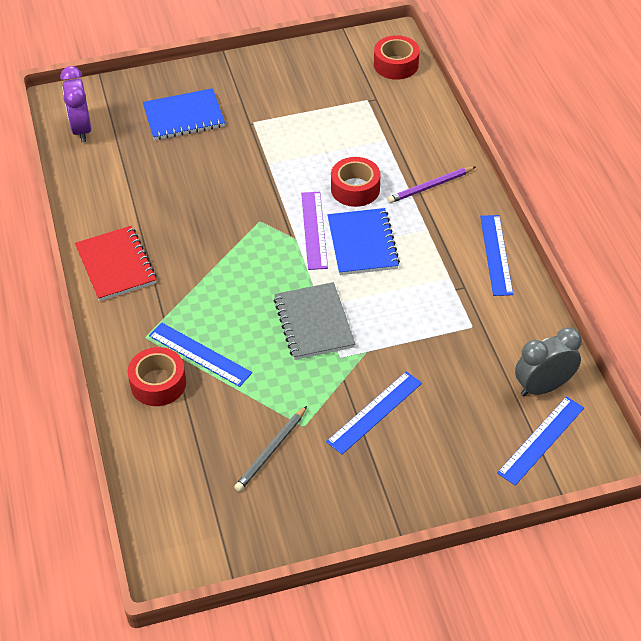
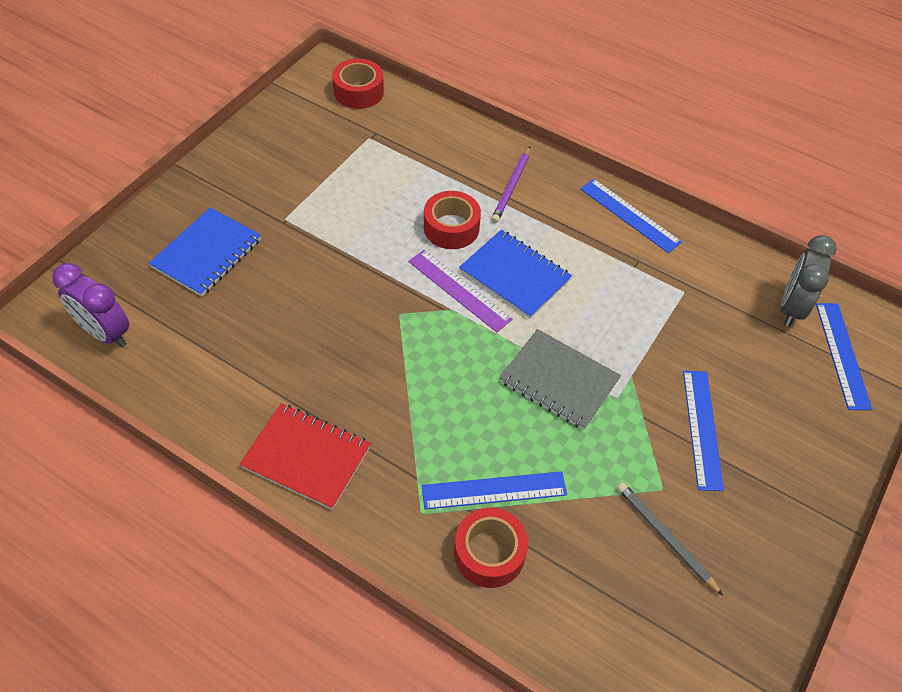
camera: 45 degrees left, 5 degrees up
grey pencil [234,406,307,492] -> grey pencil turned 150 degrees clockwise [617,482,723,596]

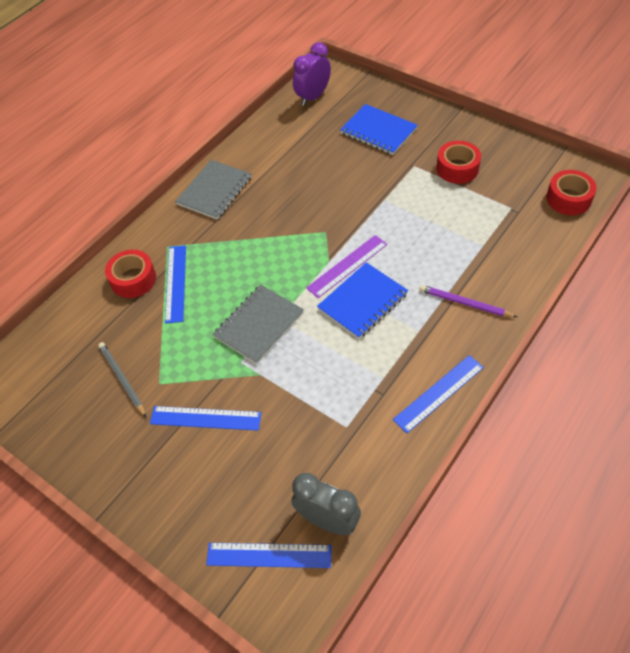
camera: 100 degrees right, 0 degrees up
red notebook [239,403,371,510] -> grey notebook [175,160,251,219]
red tape [424,191,481,249] -> red tape moved to [436,141,481,184]
grey pencil [617,482,723,596] -> grey pencil turned 90 degrees counterclockwise [98,342,146,417]

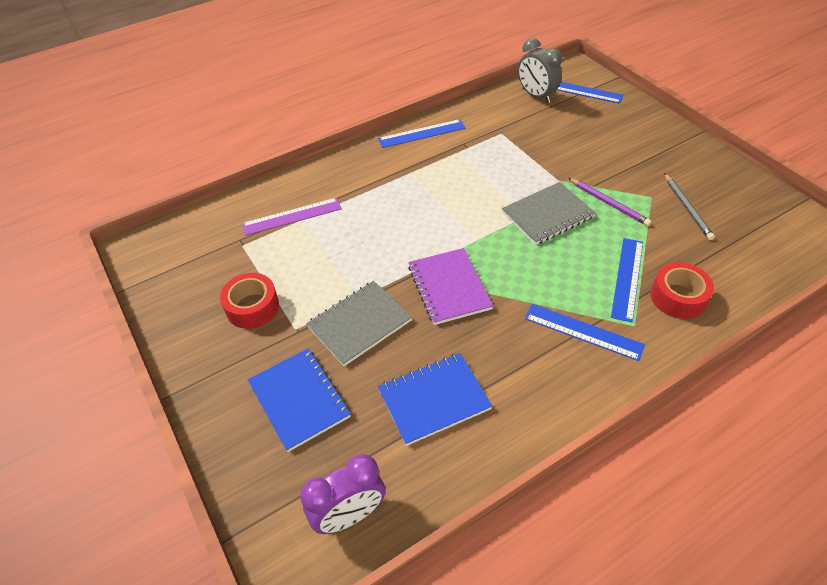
camera: 160 degrees left, 5 degrees down
blue ruler [150,406,261,431] -> blue ruler moved to [525,304,645,361]
grey notebook [175,160,251,219] -> grey notebook moved to [306,281,412,366]
purple ruler [306,235,387,298] -> purple ruler moved to [242,198,342,236]
blue notebook [317,262,408,339] -> blue notebook moved to [378,353,492,446]
purple pencil [419,285,517,317] -> purple pencil moved to [568,178,651,226]
red tape [546,170,597,215] -> none
none -> purple notebook [408,248,493,325]

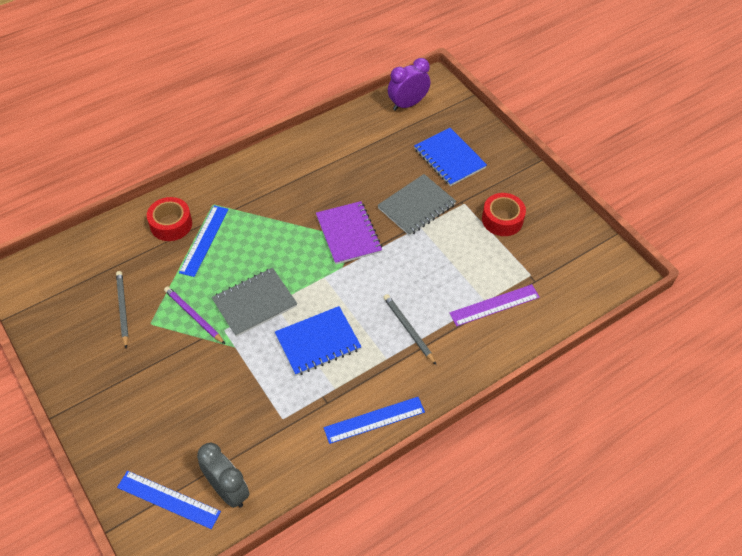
camera: 175 degrees right, 5 degrees up
blue notebook [378,353,492,446] -> blue notebook moved to [275,306,362,376]
blue ruler [525,304,645,361] -> none
none -> grey pencil [383,294,436,365]

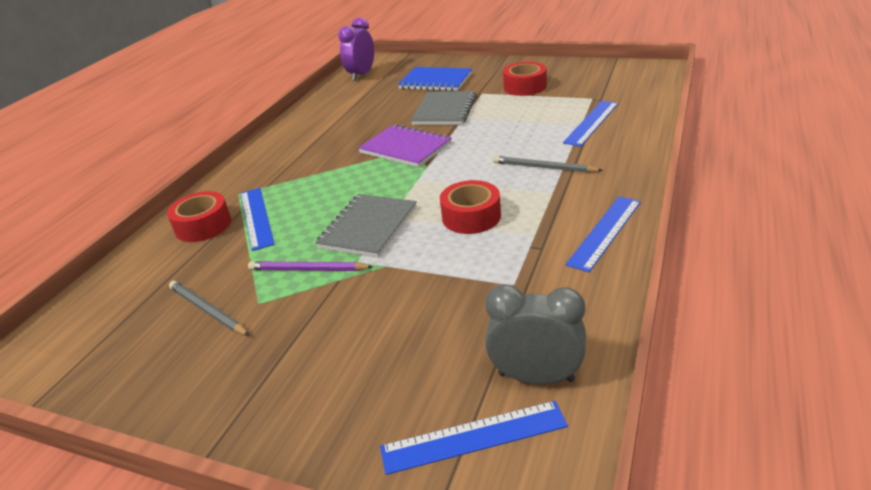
camera: 30 degrees left, 20 degrees down
blue notebook [275,306,362,376] -> red tape [440,180,501,234]
purple ruler [450,284,540,326] -> blue ruler [563,101,618,147]

